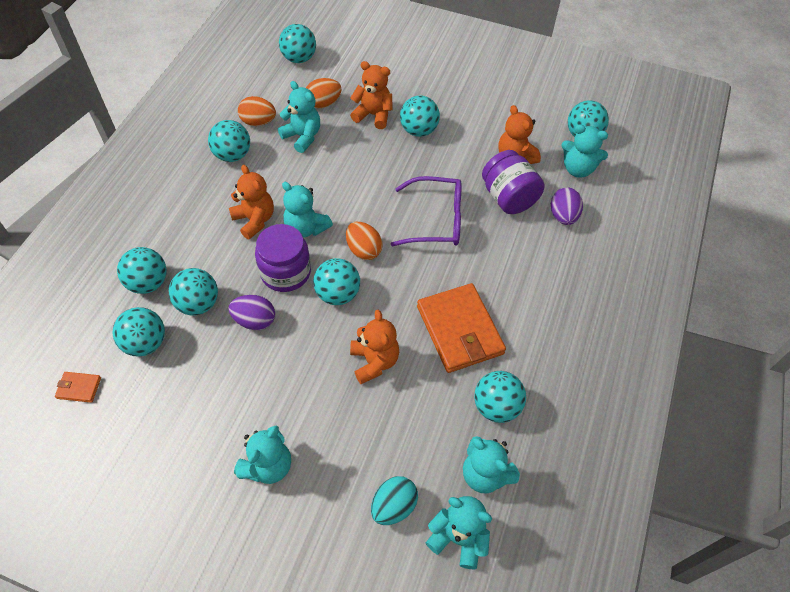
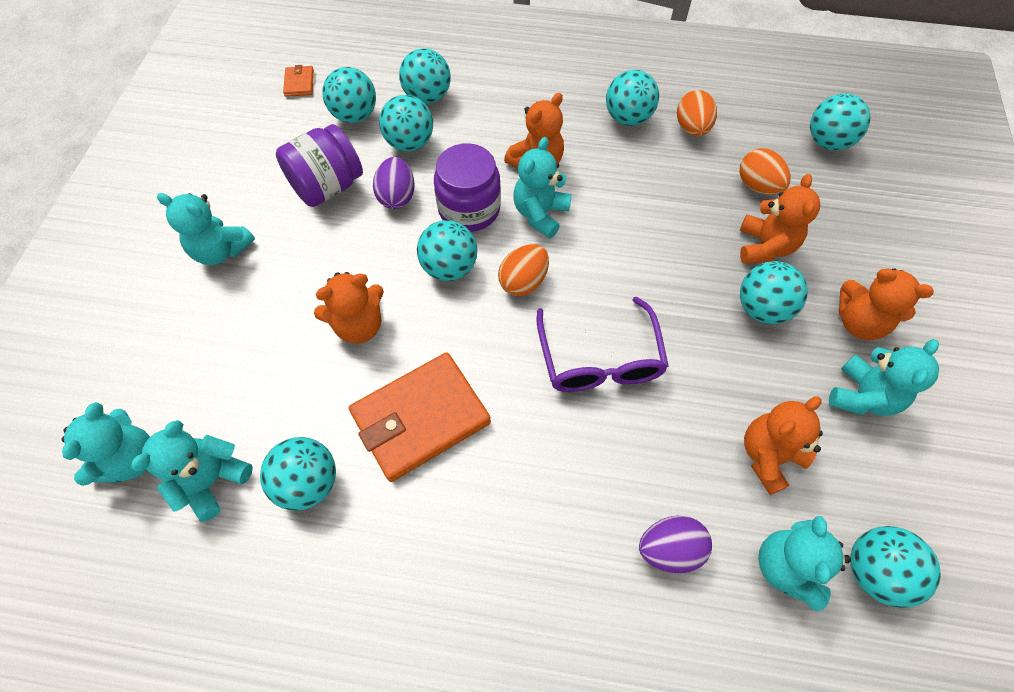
camera: 80 degrees right, 5 degrees up
turquoise teddy bear [278,81,320,153] -> turquoise teddy bear moved to [829,339,939,416]
turquoise egg [371,476,418,525] -> none
purple jar [482,150,545,214] -> purple jar moved to [276,124,363,207]
none -> orange teddy bear [839,268,934,340]

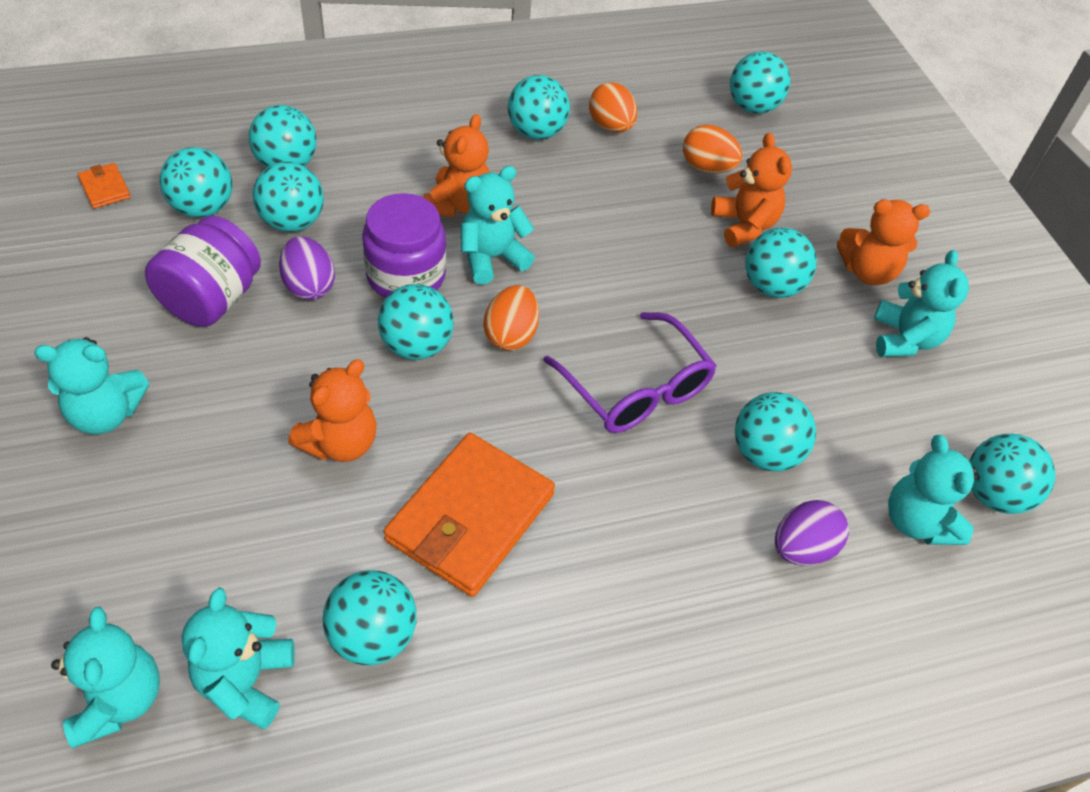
camera: 30 degrees left, 10 degrees down
turquoise teddy bear [513,137,572,238] -> turquoise teddy bear turned 60 degrees clockwise [461,166,535,284]
orange teddy bear [744,397,823,495] -> none
none -> turquoise ball [735,392,816,472]

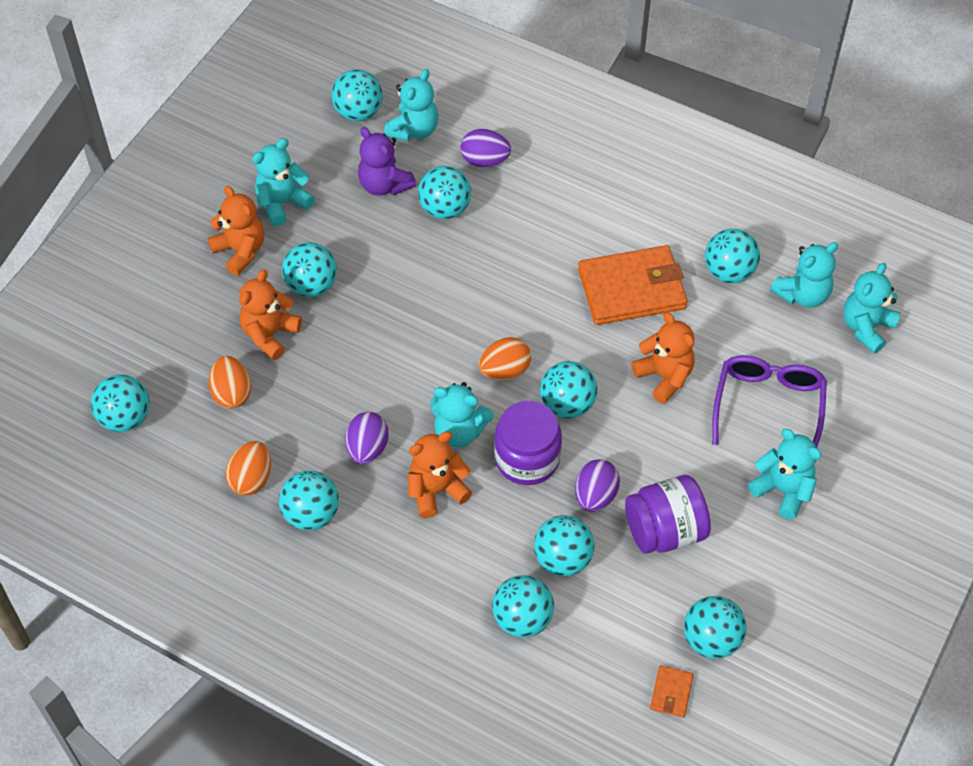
camera: 130 degrees left, 5 degrees up
turquoise ball [159,147,232,218] -> turquoise ball moved to [684,596,746,659]
orange teddy bear [288,359,377,462] -> orange teddy bear turned 60 degrees clockwise [631,312,695,404]
purple glasses [543,312,717,433] -> purple glasses moved to [712,355,827,448]
none -> purple egg [345,412,389,464]
none -> purple teddy bear [358,127,416,196]

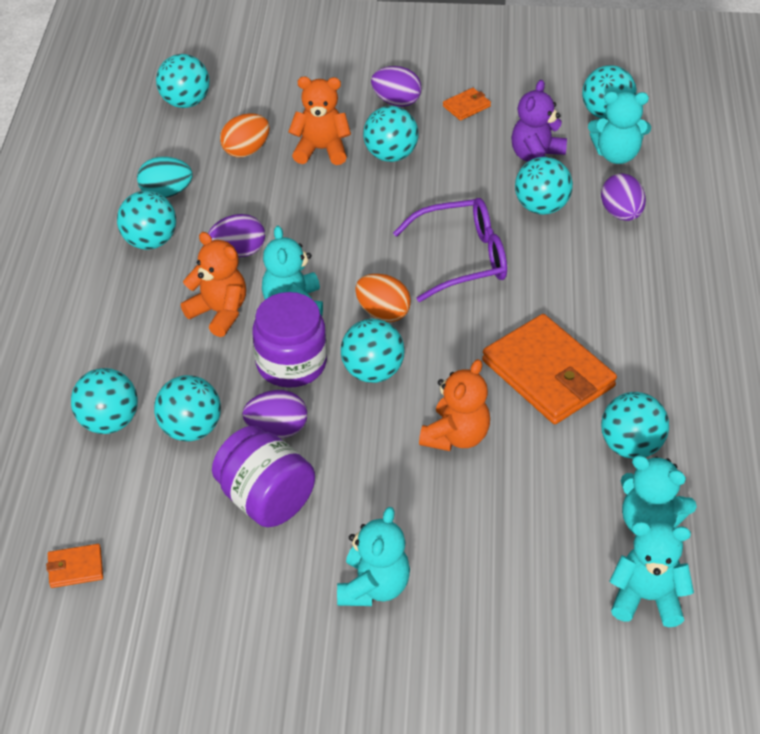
camera: 65 degrees right, 10 degrees down
orange teddy bear [207,186,264,276] -> purple egg [371,66,422,107]
orange egg [225,441,271,496] -> turquoise egg [137,157,193,198]
turquoise teddy bear [252,138,315,226] -> orange wallet [443,88,491,121]
turquoise ball [684,596,746,659] -> none
purple glasses [712,355,827,448] -> purple glasses moved to [393,198,507,302]

